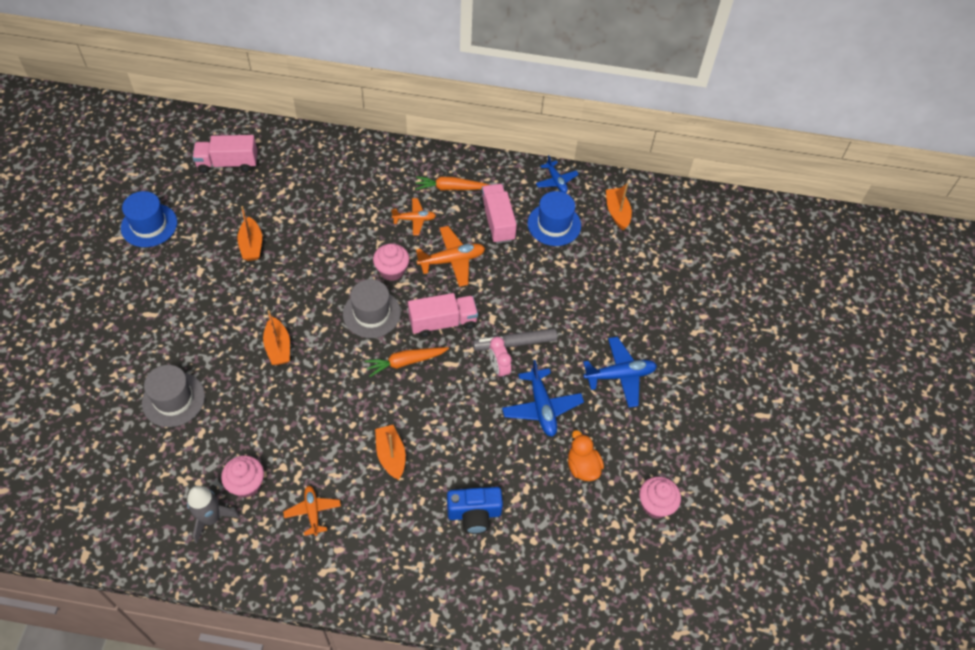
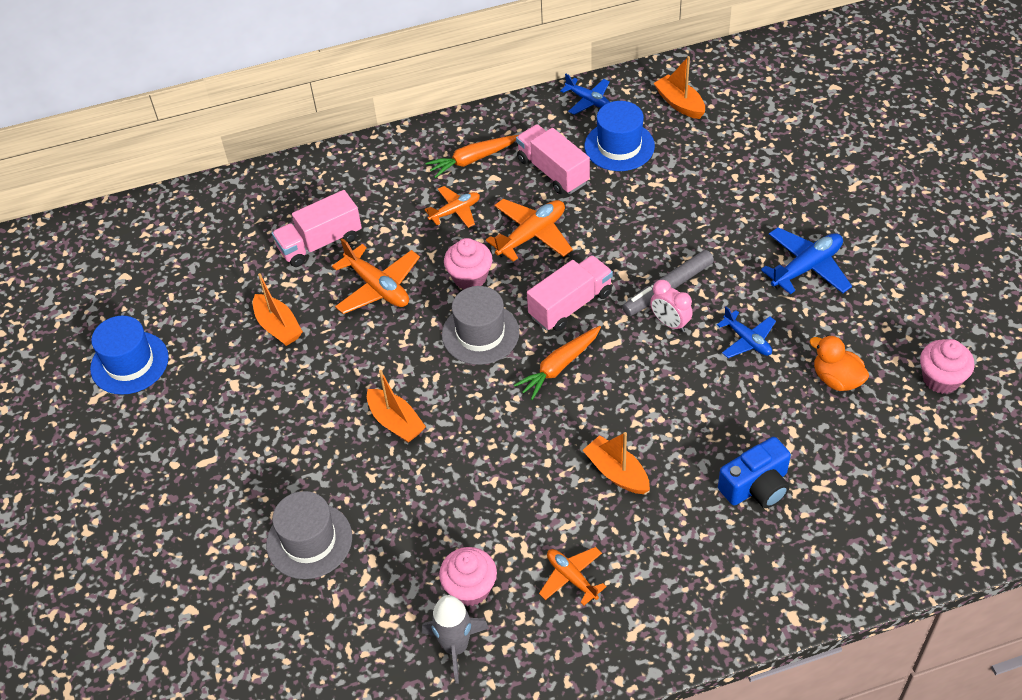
camera: 20 degrees left, 5 degrees down
pink truck [193,135,257,173] -> pink truck moved to [272,190,362,267]
blue plane [502,360,584,437] -> blue plane [717,307,776,358], size x0.64
none -> orange plane [332,238,420,314]

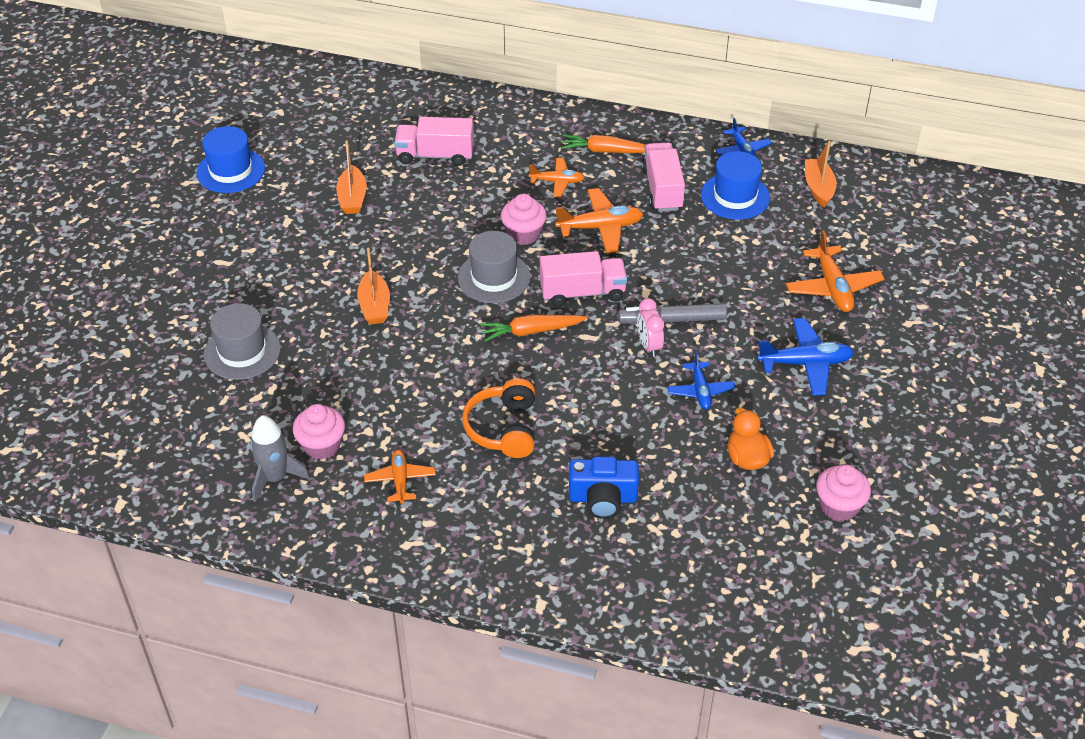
camera: 30 degrees right, 5 degrees down
orange plane [332,238,420,314] -> orange plane moved to [786,230,884,312]
orange boat [583,432,650,494] -> orange headphones [462,378,535,458]

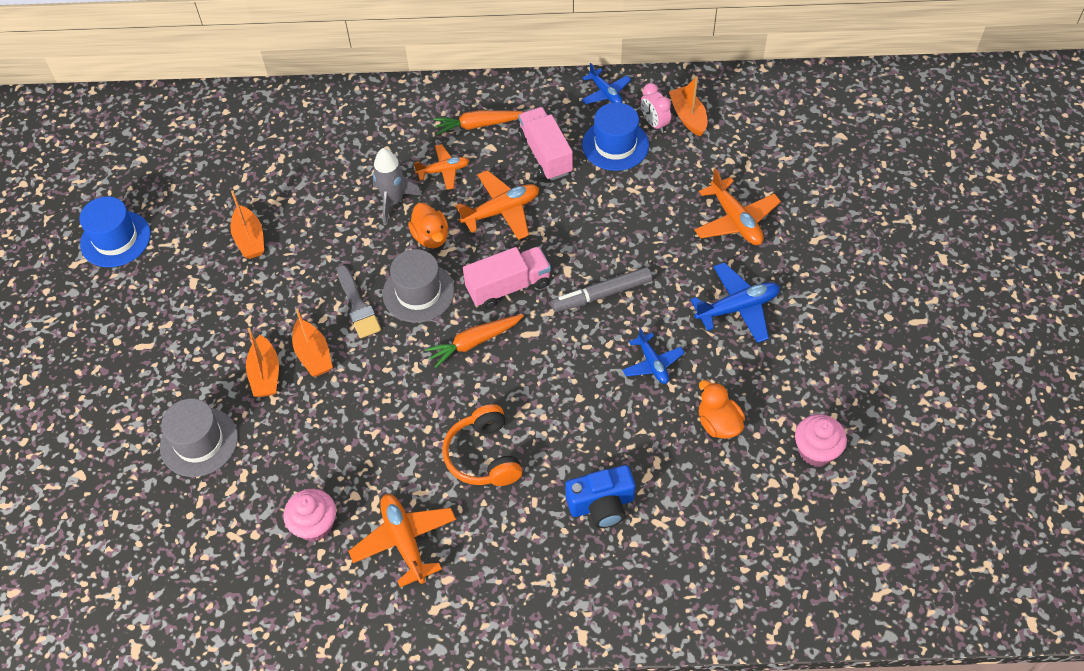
camera: 15 degrees left, 10 degrees up
grey rocket [250,415,310,502] -> grey rocket moved to [373,148,422,224]
orange plane [364,450,436,504] -> orange plane [348,494,456,588], size x1.55
pink truck [394,117,474,166] -> none
pink cupcake [501,194,547,245] -> orange duck [408,203,448,248]
pink clock [637,298,664,357] -> pink clock moved to [641,83,671,133]
none -> orange boat [246,328,279,397]
none -> grey brush [337,265,381,338]

